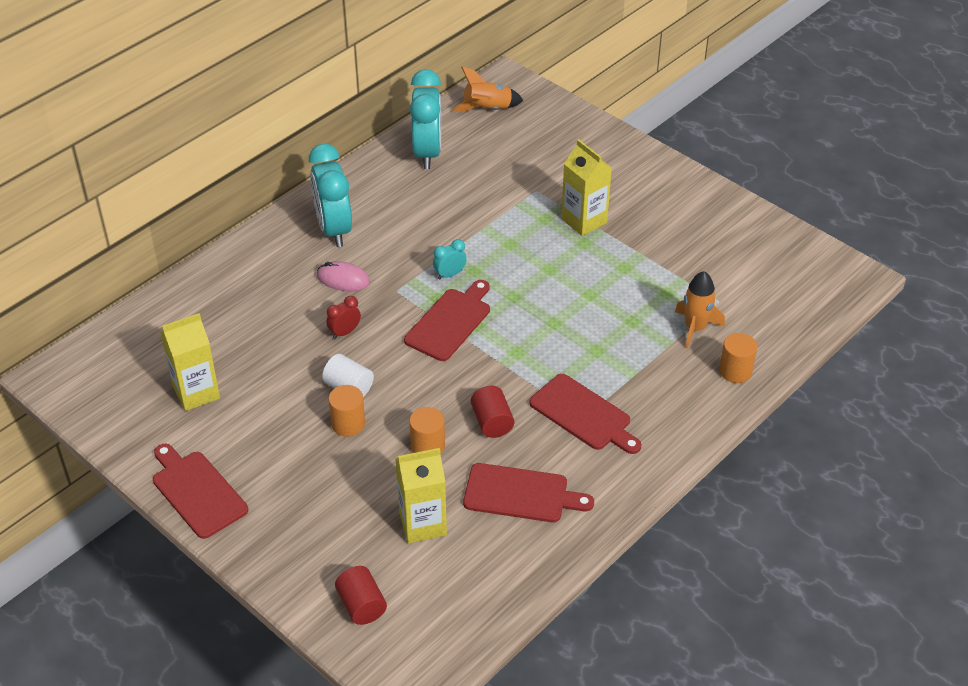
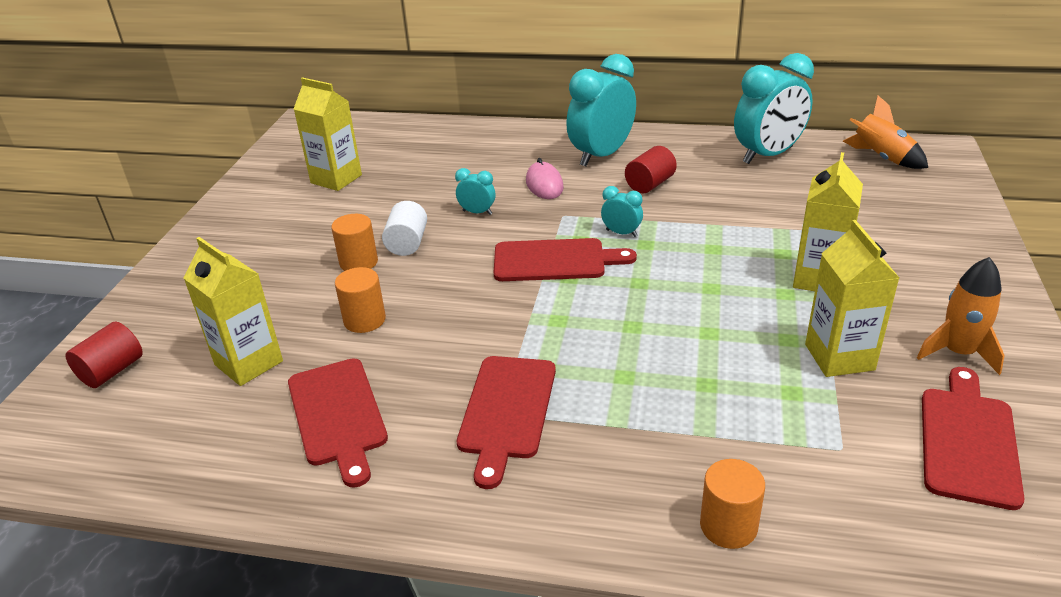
camera: 60 degrees right, 10 degrees down
red cutting board [153,444,248,539] -> red cutting board moved to [922,367,1025,510]
red clock [326,296,361,339] -> turquoise clock [455,168,495,215]
red cylinder [471,386,514,438] -> red cylinder moved to [625,146,677,193]
orange rocket [675,271,725,349] -> orange rocket moved to [917,257,1005,375]
none -> yellow carton [805,220,899,377]

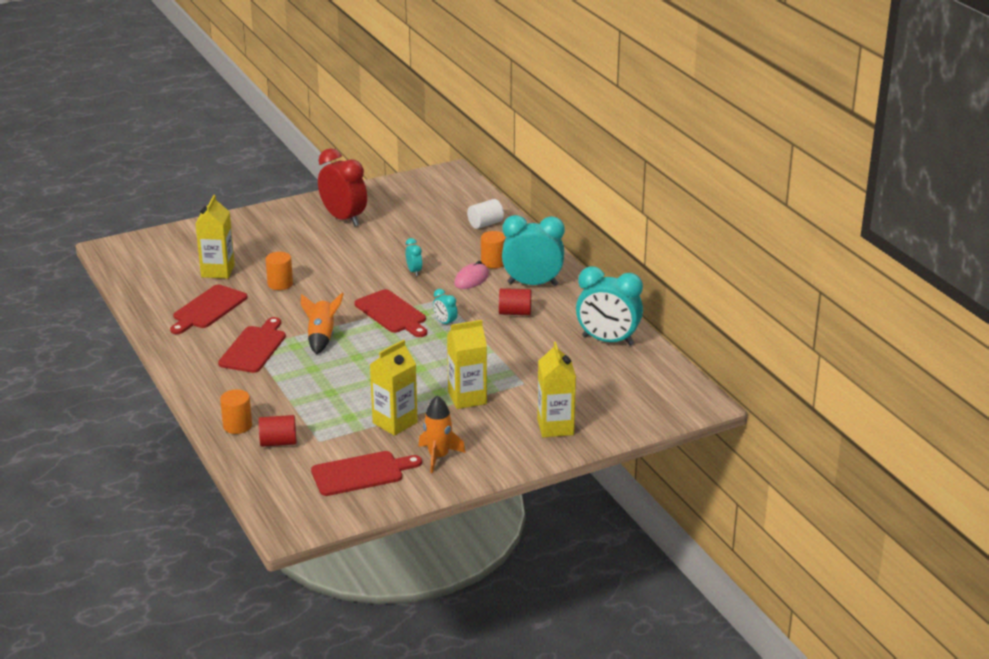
camera: 50 degrees right, 5 degrees down
red cylinder [65,322,143,388] -> red cylinder moved to [259,415,296,447]
yellow carton [294,77,362,191] -> yellow carton moved to [537,342,576,437]
orange cylinder [331,214,378,271] -> orange cylinder moved to [481,231,506,269]
white cylinder [382,201,427,256] -> white cylinder moved to [467,199,504,229]
red cutting board [457,356,556,489] -> red cutting board turned 135 degrees clockwise [218,317,286,373]
turquoise clock [601,186,643,237] -> turquoise clock turned 150 degrees clockwise [433,289,458,326]
orange rocket [843,95,928,169] -> orange rocket moved to [301,292,344,355]
none -> red clock [318,148,367,226]

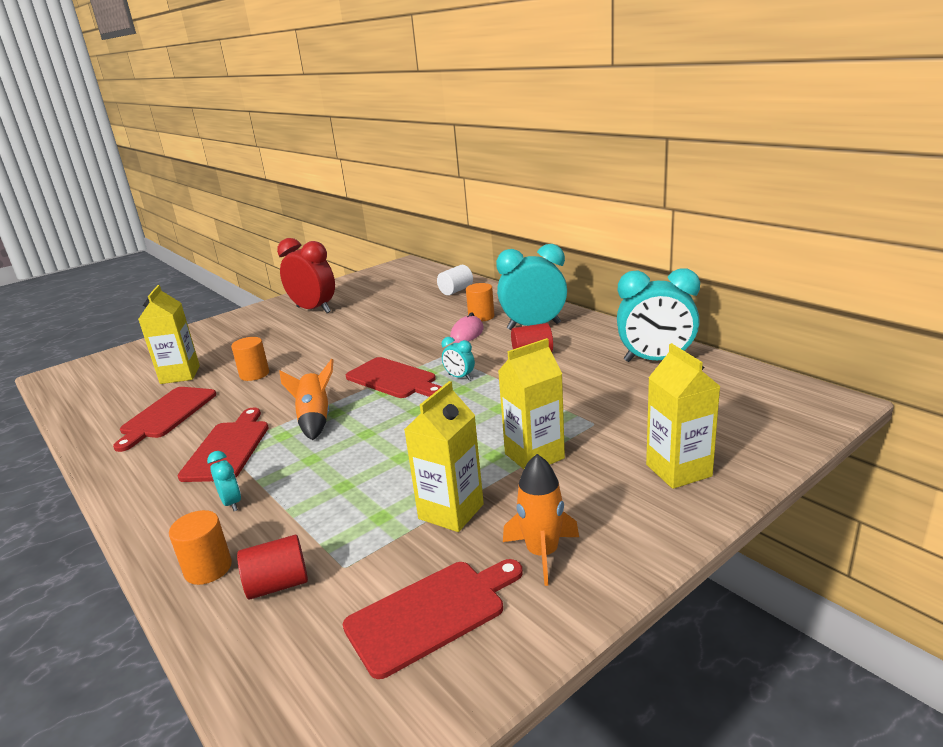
camera: 10 degrees left, 5 degrees down
turquoise clock [406,238,422,276] -> turquoise clock moved to [207,451,241,511]

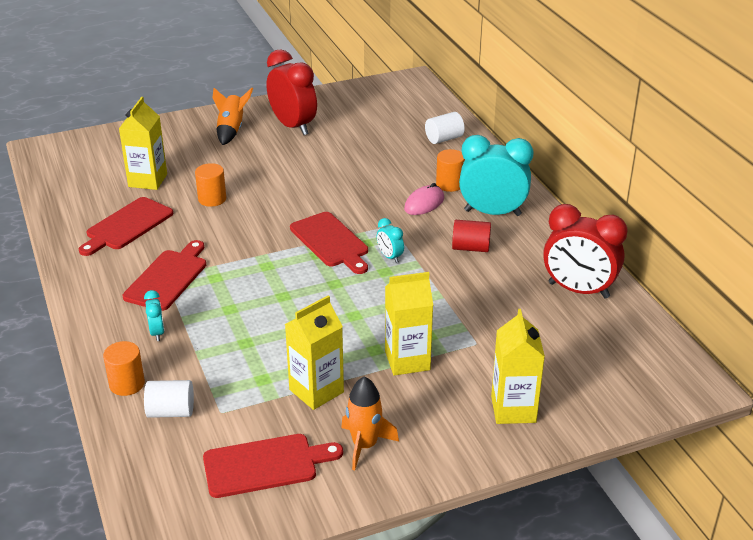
camera: 15 degrees right, 10 degrees up
red cylinder [237,535,308,600] -> white cylinder [144,380,194,418]
orange rocket [279,359,334,440] -> orange rocket moved to [212,88,253,145]
turquoise clock [617,269,700,362] -> red clock [543,204,628,299]

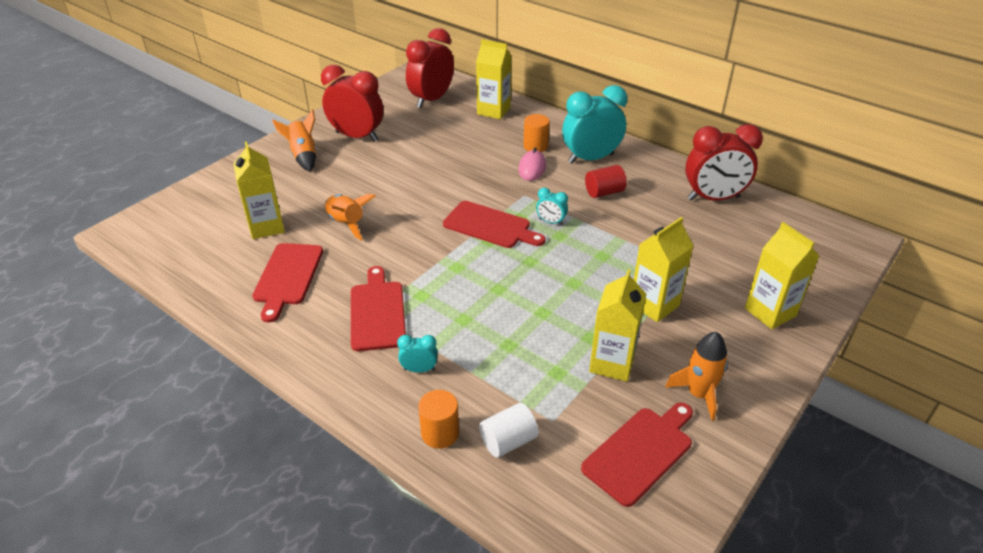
camera: 30 degrees left, 5 degrees up
turquoise clock [144,290,164,341] -> turquoise clock turned 45 degrees counterclockwise [397,335,438,373]
orange cylinder [195,163,226,207] -> orange rocket [325,194,376,240]
white cylinder [425,112,465,144] -> yellow carton [476,39,512,119]
none -> red clock [406,28,454,108]

